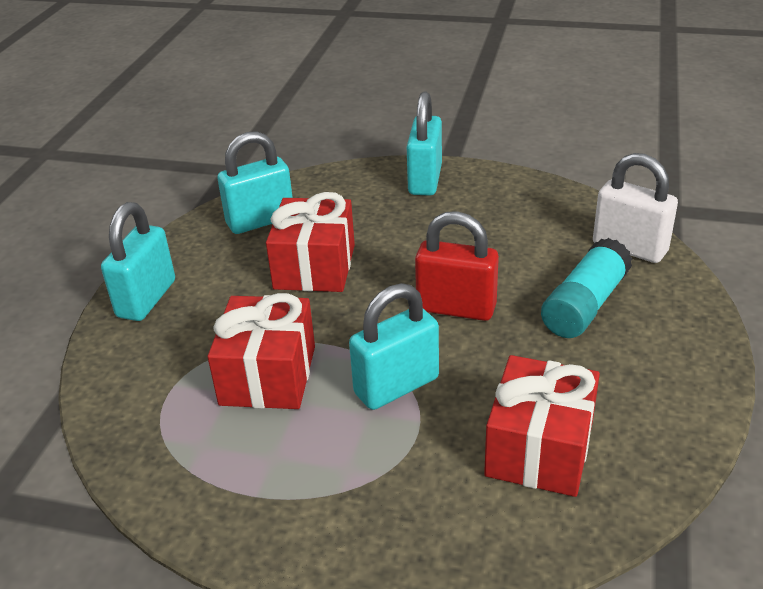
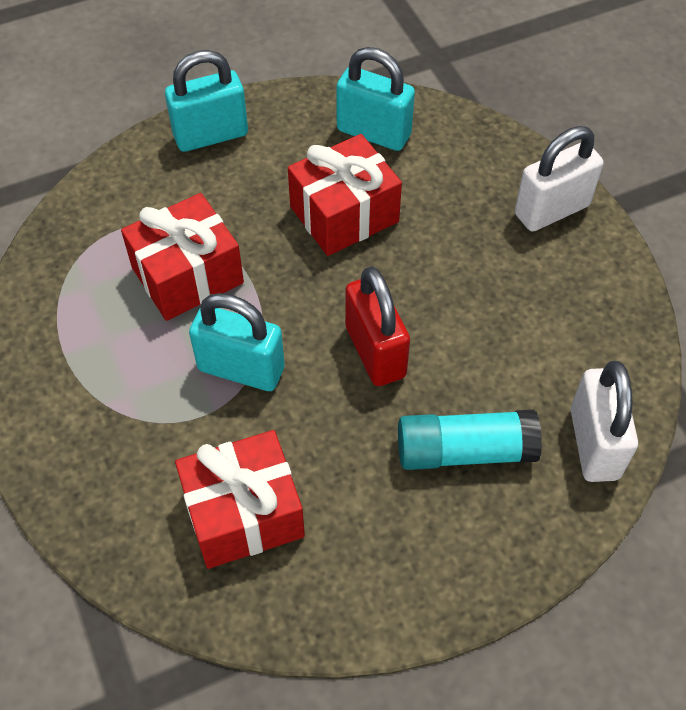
camera: 50 degrees right, 20 degrees up
turquoise padlock [407,92,442,196] -> white padlock [515,126,603,232]

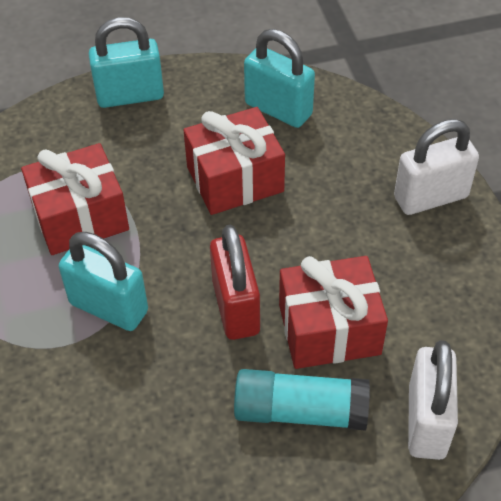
camera: 10 degrees right, 5 degrees down
red gift [175,430,305,569] -> red gift moved to [279,256,388,369]

